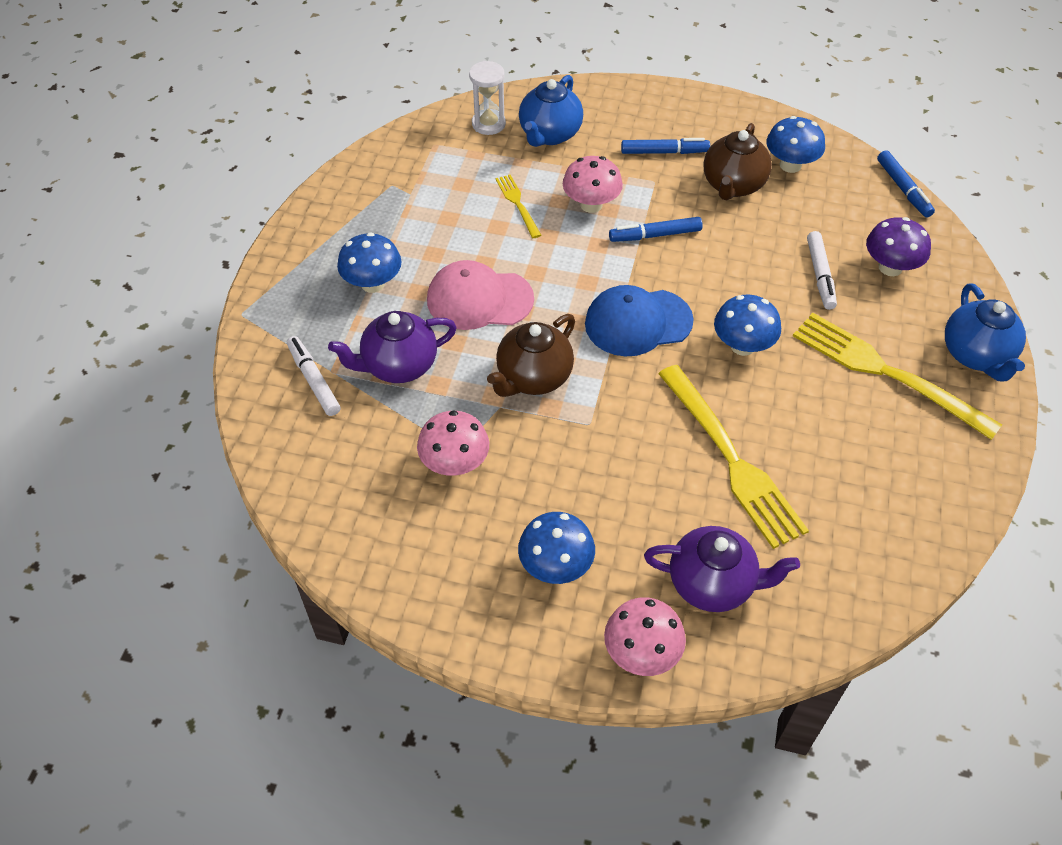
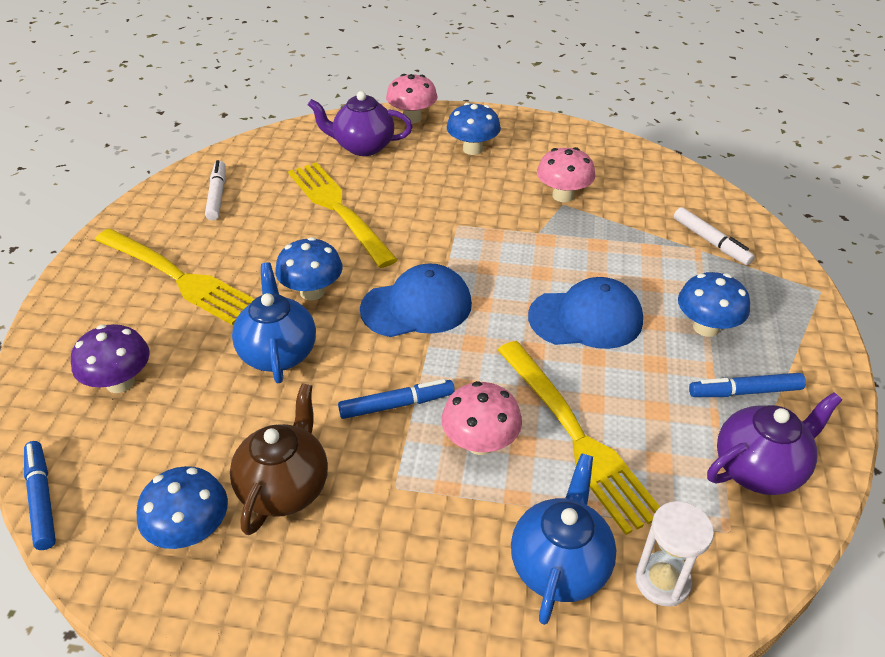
camera: 175 degrees right, 10 degrees down
purple teapot [328,311,457,383] -> purple teapot moved to [707,392,842,495]
pink cap [427,260,534,330] -> blue cap [528,277,643,349]
brown teapot [487,314,575,397] -> none
yellow fork [495,175,541,238] -> yellow fork [497,341,660,535], size x2.05
blue marker [621,138,710,154] -> blue marker moved to [689,373,806,397]
white marker [807,231,837,310] -> white marker moved to [205,160,225,221]
blue teapot [945,284,1026,382] -> blue teapot moved to [232,262,316,383]

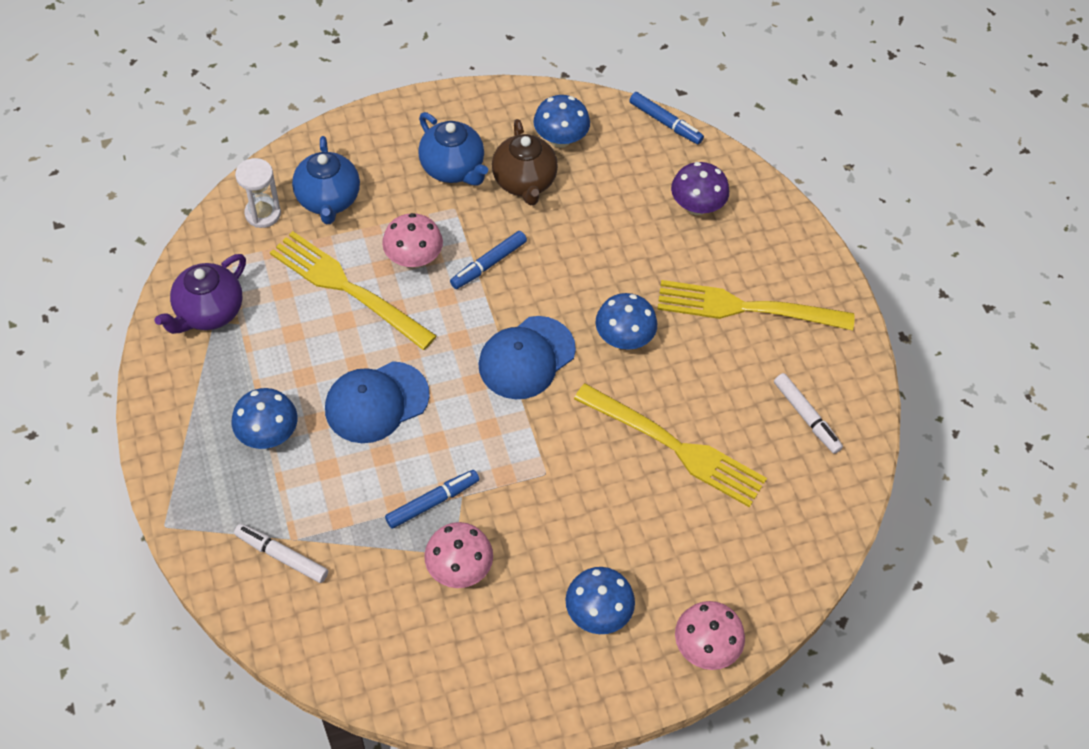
camera: 150 degrees right, 15 degrees up
blue teapot [232,262,316,383] -> blue teapot moved to [418,112,488,186]
purple teapot [308,91,413,156] -> none
blue marker [689,373,806,397] -> blue marker moved to [385,470,479,529]

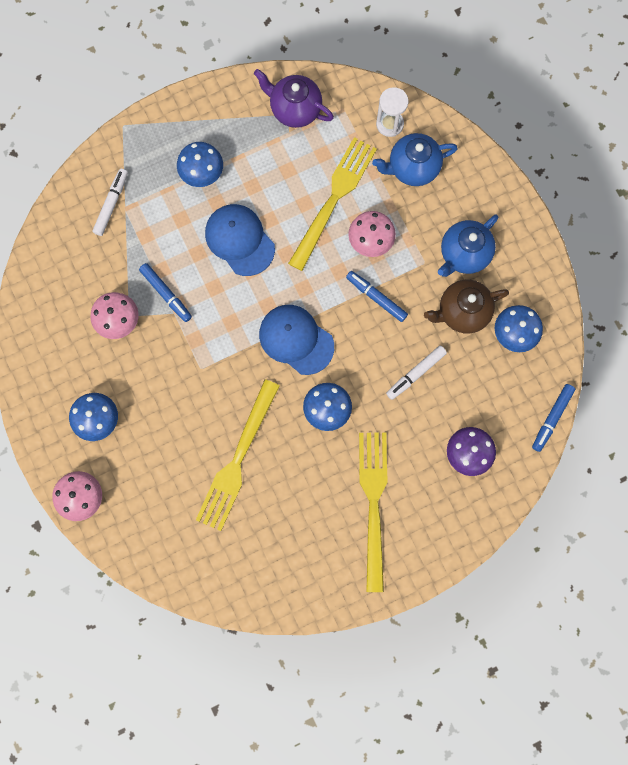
camera: 85 degrees right, 20 degrees up
white marker [774,373,843,454] -> white marker moved to [386,346,447,400]

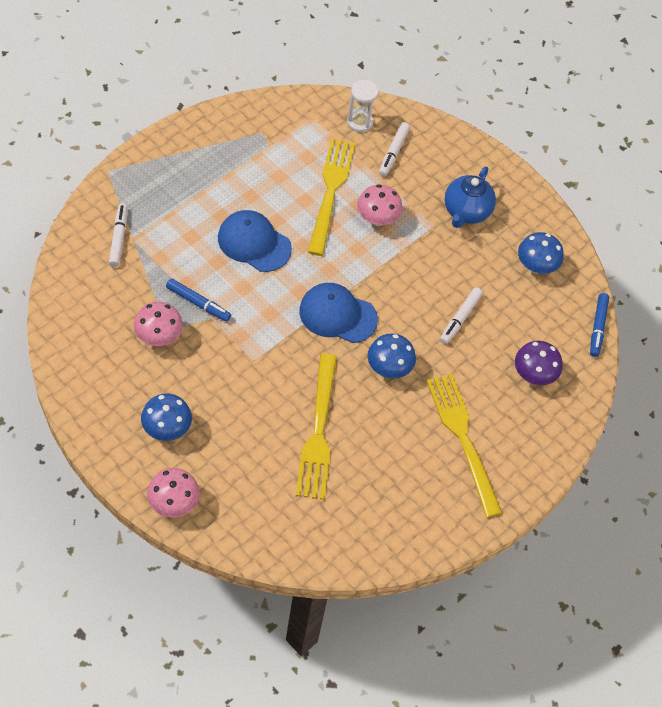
camera: 25 degrees left, 20 degrees down
blue mushroom [177,142,223,187] -> none
purple teapot [254,69,334,128] -> none
blue marker [346,271,408,322] -> none
blue teapot [372,133,458,186] -> white marker [379,122,410,176]
brown teapot [424,280,509,333] -> none

